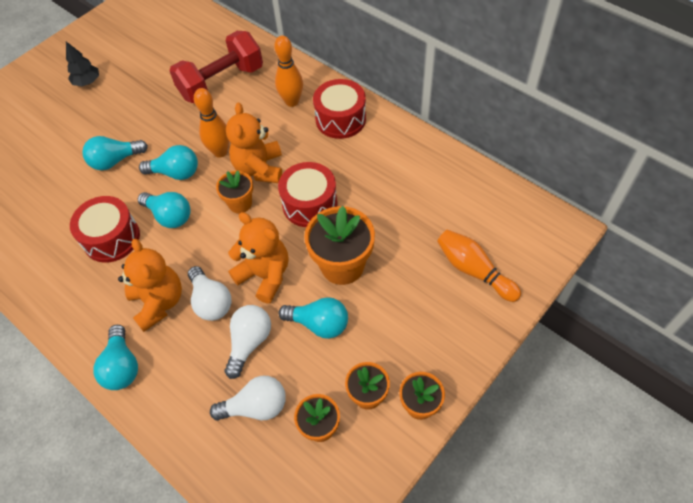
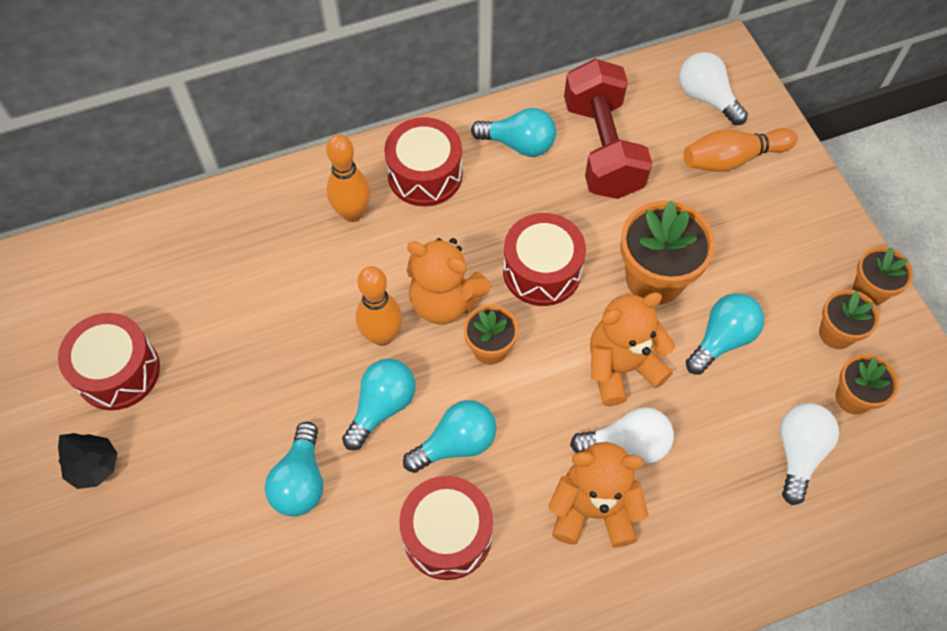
camera: 65 degrees left, 5 degrees up
turquoise light bulb [93,325,138,390] -> turquoise light bulb moved to [471,108,556,157]
red dumbbell [170,31,263,103] -> red dumbbell moved to [564,59,652,199]
white light bulb [225,305,271,379] -> white light bulb moved to [679,52,748,125]
none -> red drum [58,313,160,410]

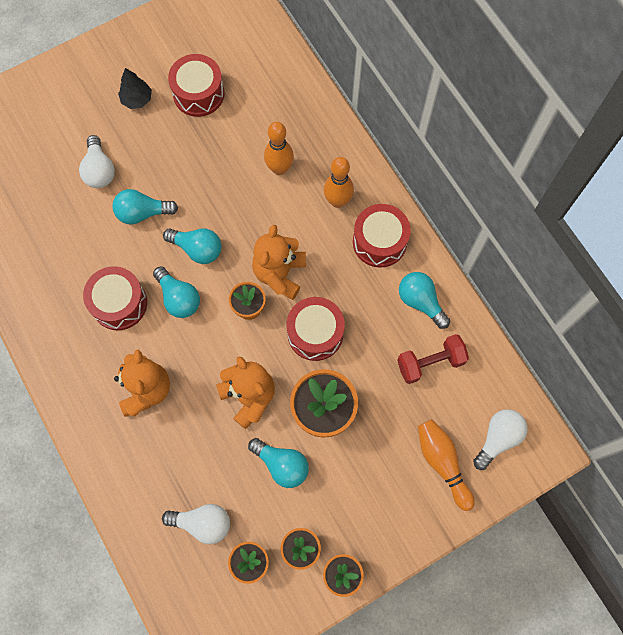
camera: 80 degrees right, 10 degrees up
orange bowling pin [356,266,402,346] -> orange bowling pin moved to [264,122,294,175]
turquoise light bulb [471,108,556,157] -> turquoise light bulb turned 135 degrees clockwise [399,272,450,329]
red dumbbell [564,59,652,199] -> red dumbbell [397,334,469,384], size x0.65
white light bulb [570,407,674,464] -> white light bulb moved to [79,135,115,188]

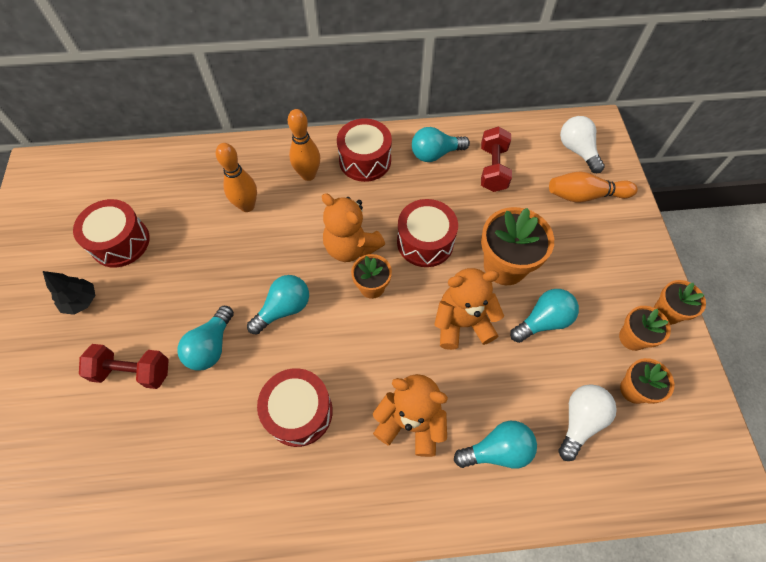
camera: 65 degrees left, 10 degrees down
white light bulb [79,135,115,188] -> red dumbbell [79,344,169,389]
turquoise light bulb [153,266,200,318] -> turquoise light bulb moved to [454,421,537,469]

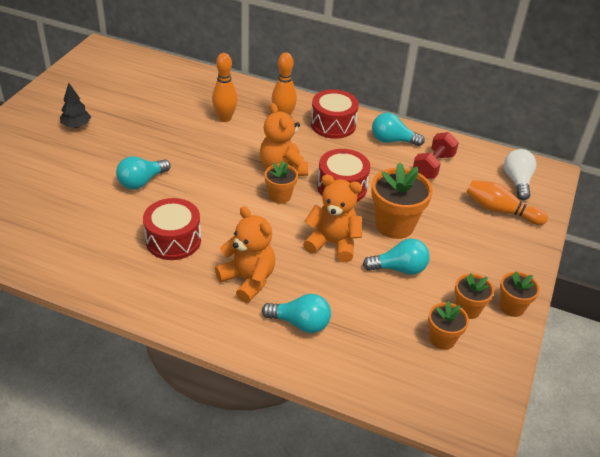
camera: 25 degrees right, 20 degrees down
red drum [73,199,150,267] -> none
red dumbbell [79,344,169,389] -> none
turquoise light bulb [247,275,309,335] -> none
white light bulb [558,384,617,461] -> none

